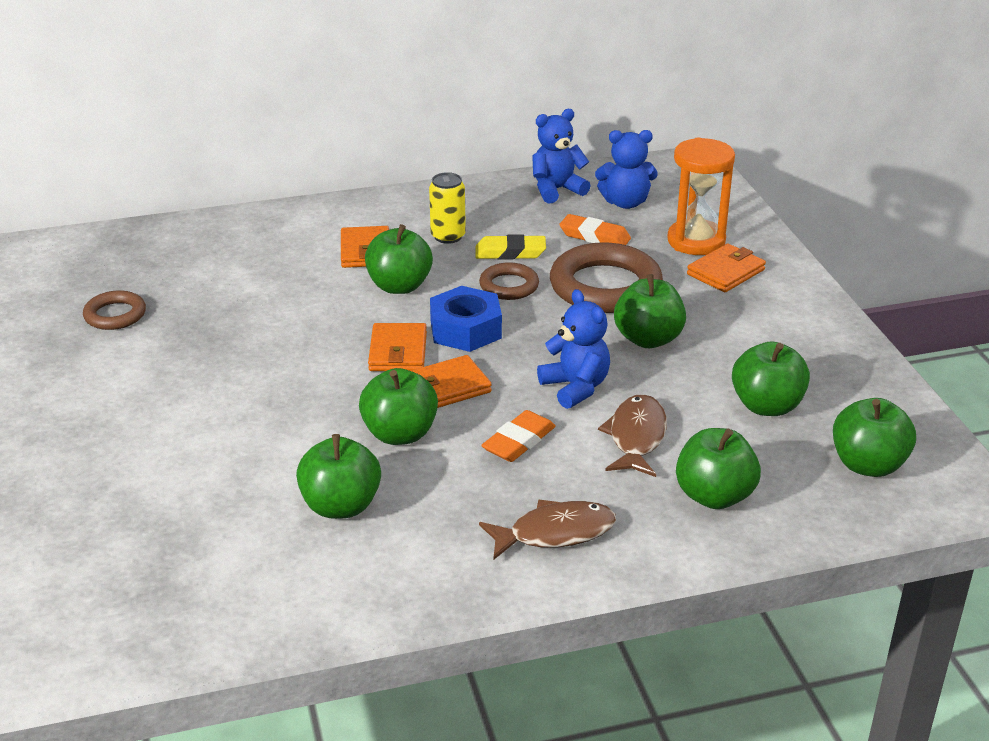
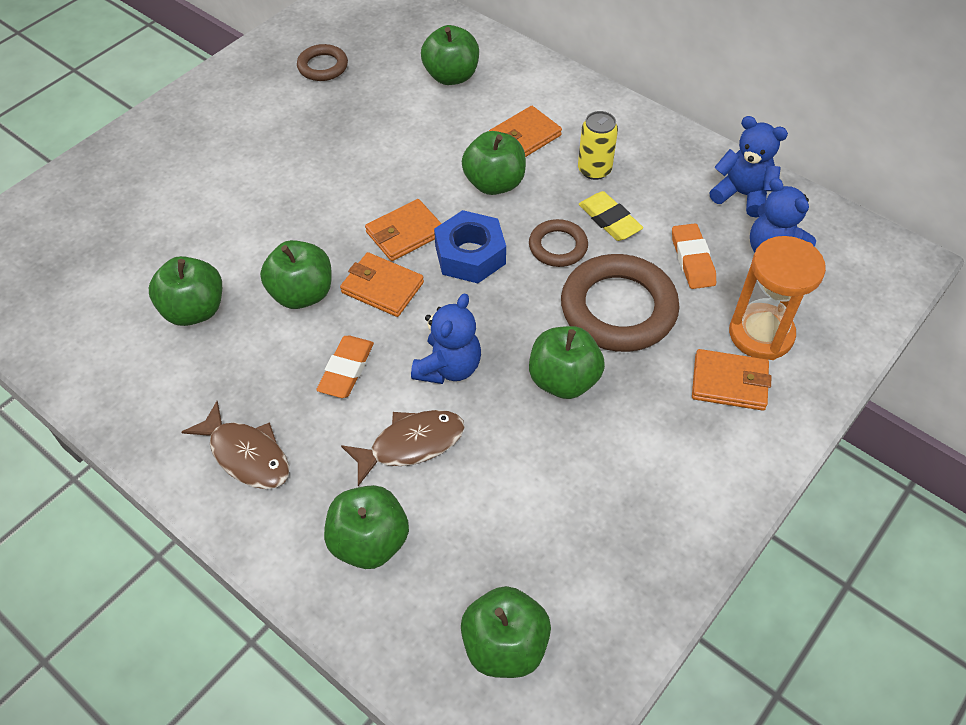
camera: 55 degrees right, 20 degrees up
orange eraser [481,410,556,462] -> orange eraser turned 75 degrees counterclockwise [316,336,374,398]
green apple [732,342,810,416] -> green apple moved to [421,25,479,85]

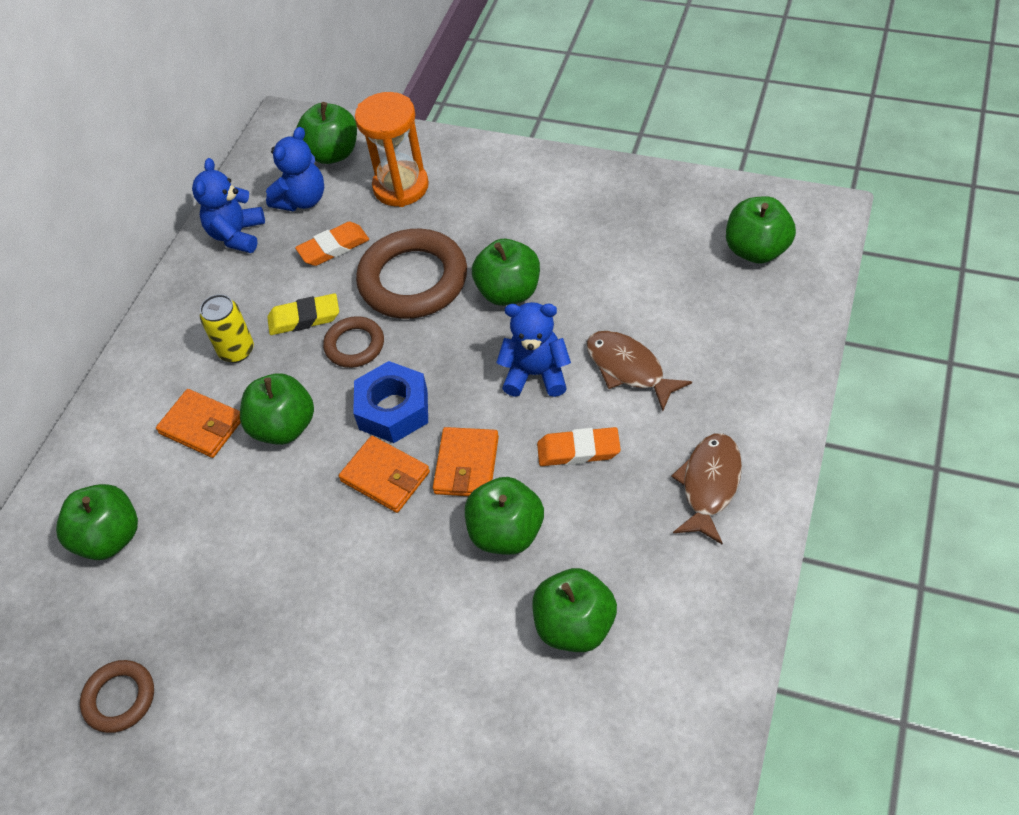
camera: 105 degrees left, 0 degrees up
green apple [324,485,409,569] -> green apple moved to [296,102,357,164]
yellow eraser [578,191,643,241] -> yellow eraser turned 45 degrees clockwise [267,293,339,335]
orange wallet [692,349,771,411] -> none

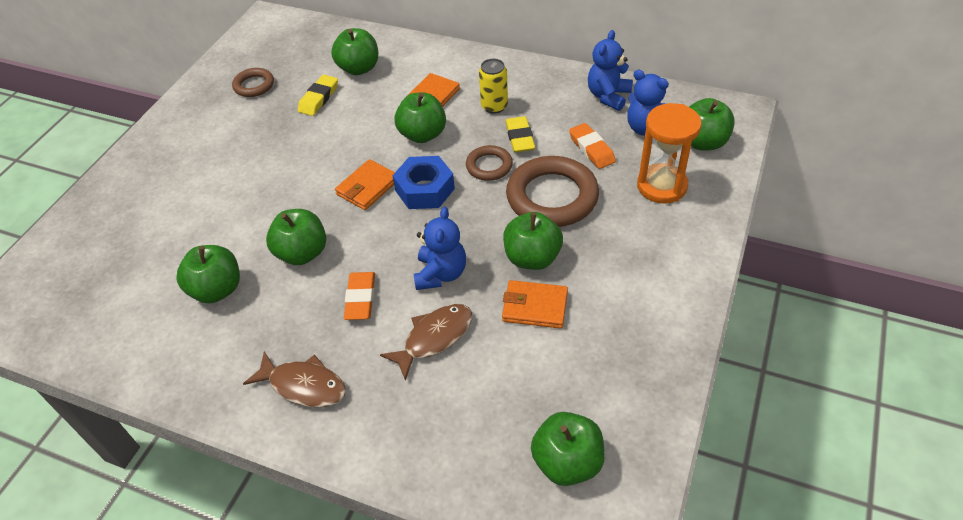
camera: 90 degrees right, 5 degrees down
blue teddy bear [192,158,265,253] -> blue teddy bear turned 75 degrees counterclockwise [588,30,633,111]
orange wallet [433,427,499,496] -> orange wallet moved to [502,280,568,329]
none -> yellow eraser [298,75,338,116]

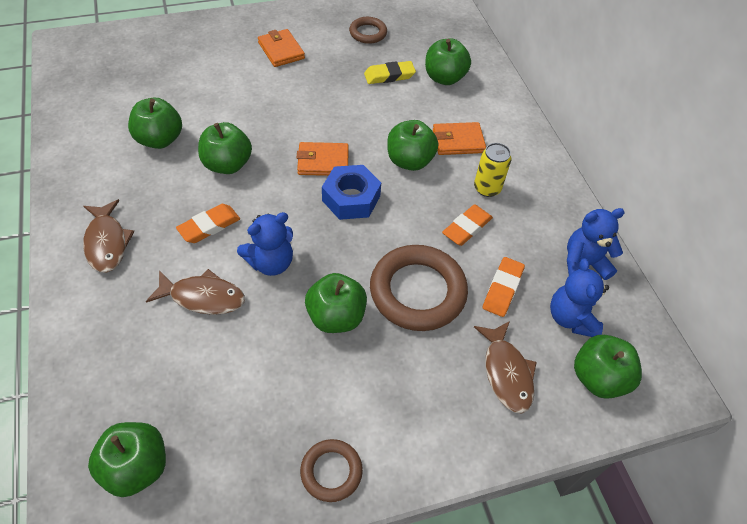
camera: 45 degrees right, 5 degrees up
brown ring [466,145,513,181] -> brown ring moved to [300,439,363,502]
orange wallet [502,280,568,329] -> orange wallet moved to [258,29,305,67]
yellow eraser [505,116,535,153] -> orange eraser [442,204,493,246]
orange hourglass [637,103,702,204] -> brown fish [474,321,537,413]

